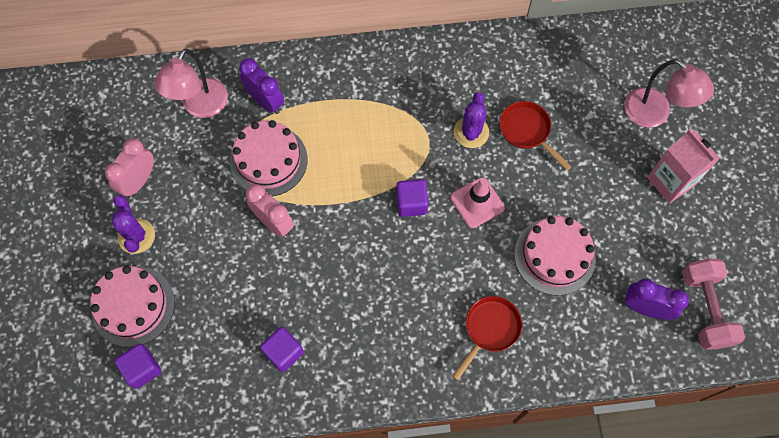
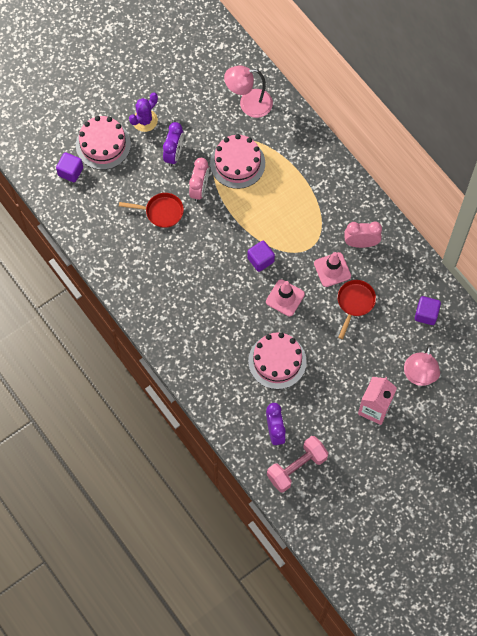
camera: 60 degrees right, 0 degrees up
pink clock [105,138,154,197] -> pink clock moved to [344,222,382,248]
purple clock [239,58,284,114] -> purple clock moved to [163,122,184,166]
purple cube [260,327,304,372] -> purple cube moved to [415,296,441,325]
red pan [452,296,522,381] -> red pan moved to [119,193,184,228]
purple cactus [454,92,489,148] -> pink traffic cone [314,252,351,287]

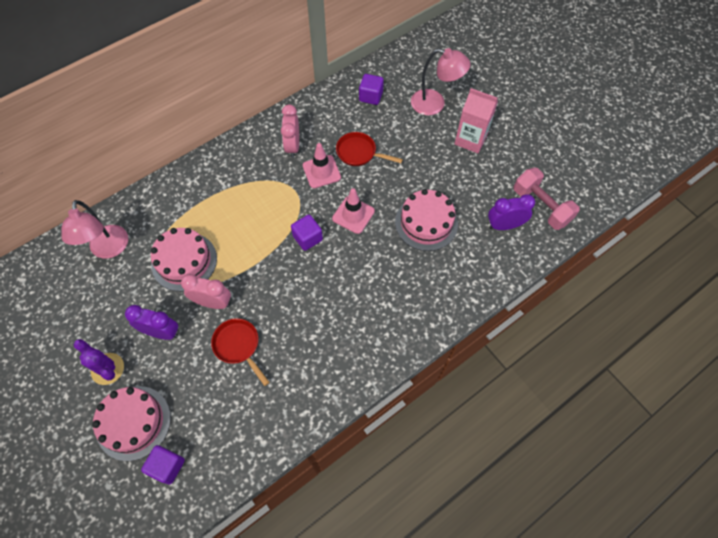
camera: 90 degrees left, 5 degrees down
red pan [119,193,184,228] -> red pan turned 45 degrees counterclockwise [211,318,270,386]

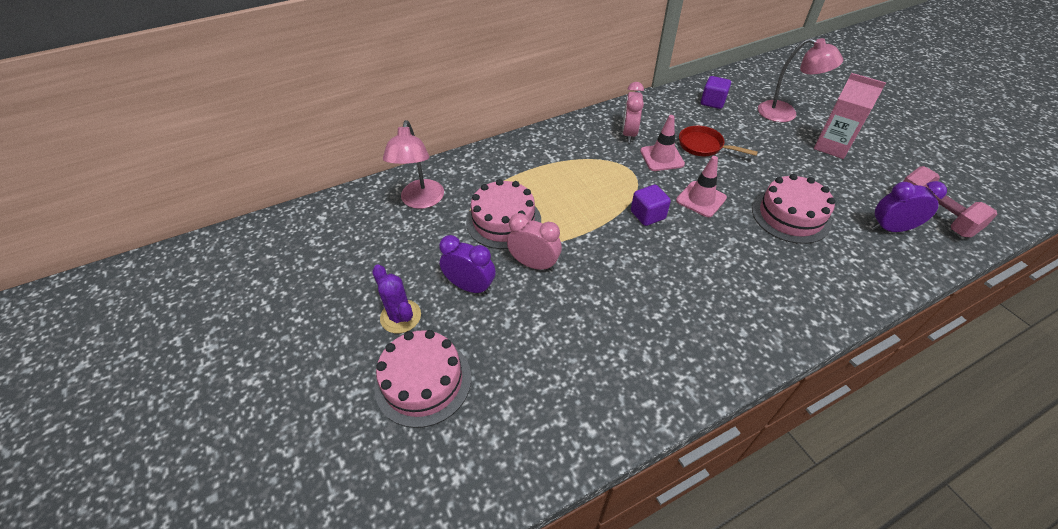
camera: 10 degrees right, 15 degrees down
purple cube [141,445,185,485] -> none
red pan [211,318,270,386] -> none

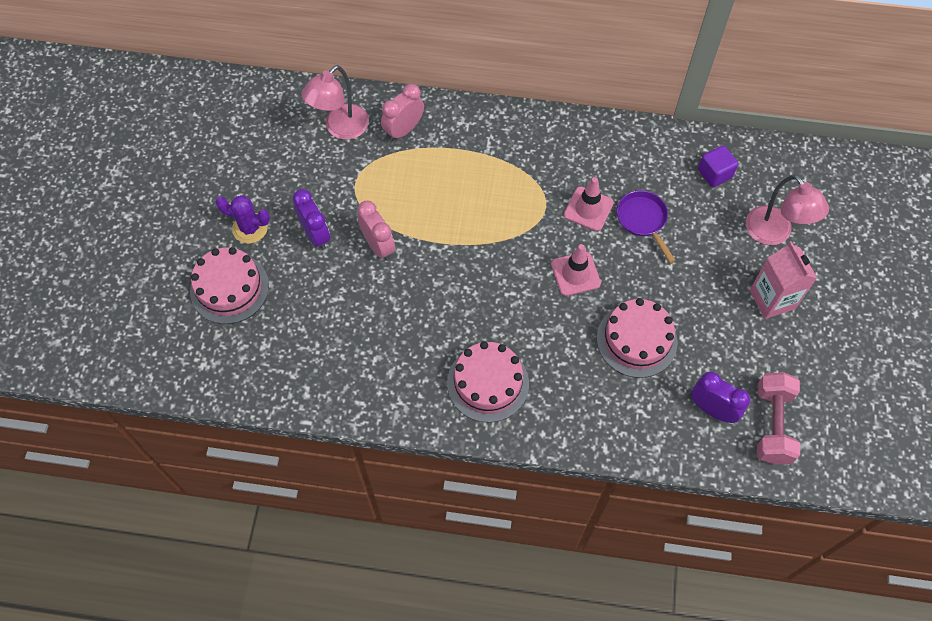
camera: 35 degrees right, 15 degrees up
purple cactus [372,264,421,333] -> purple cactus turned 75 degrees counterclockwise [216,195,270,244]
pink cake [466,179,541,249] -> pink cake moved to [447,341,529,422]
pink clock [622,82,644,143] -> pink clock moved to [381,84,424,141]
purple cube [631,184,671,226] -> none
red pan [679,126,758,156] -> purple pan [617,190,676,263]

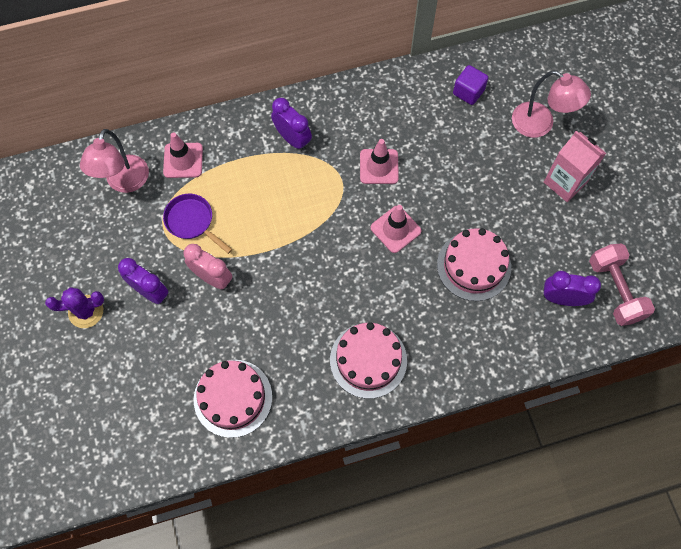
camera: 25 degrees left, 5 degrees up
pink cake [190,247,269,324] -> pink cake moved to [194,360,272,438]
pink clock [381,84,424,141] -> pink traffic cone [163,132,203,178]
purple pan [617,190,676,263] -> purple pan moved to [163,194,232,254]
none -> purple clock [271,98,312,151]

